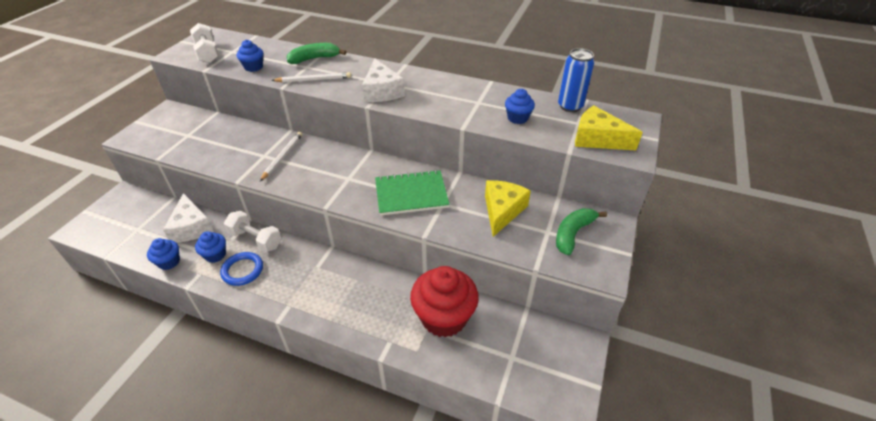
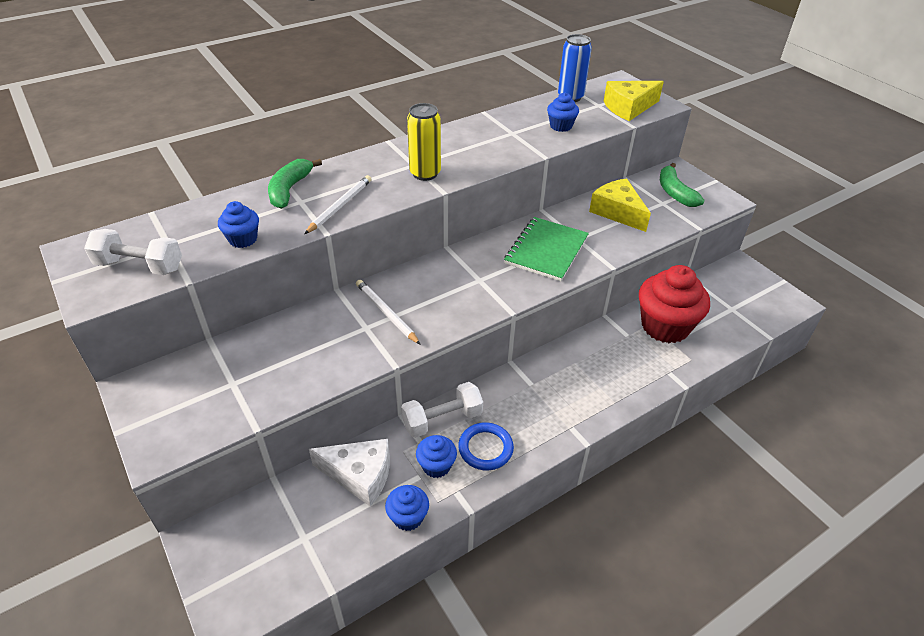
camera: 55 degrees left, 0 degrees up
white cheese [362,59,405,102] -> yellow can [407,103,441,181]

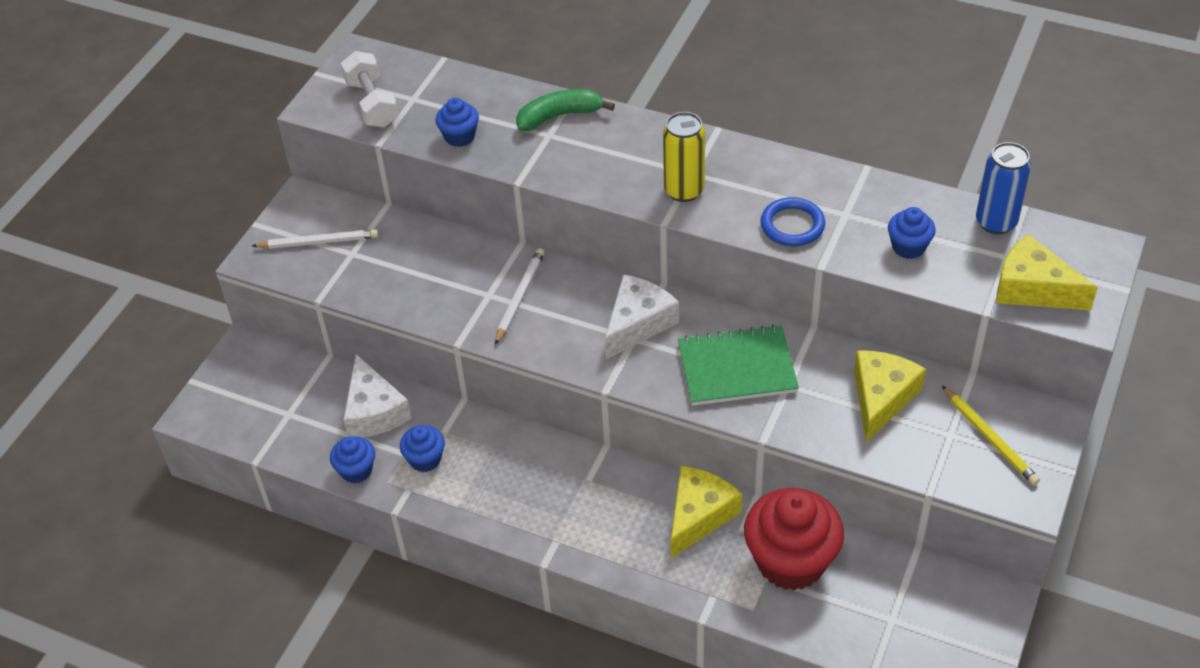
camera: 60 degrees right, 5 degrees up
white pencil [305,175,371,234] -> white pencil moved to [252,229,378,249]
white dumbbell [401,382,483,438] -> none
blue ring [458,423,514,470] -> blue ring moved to [760,197,825,246]
green banana [660,163,704,207] -> yellow pencil [942,386,1040,485]
none -> white cheese [605,274,679,359]
none -> yellow cheese [671,466,742,558]

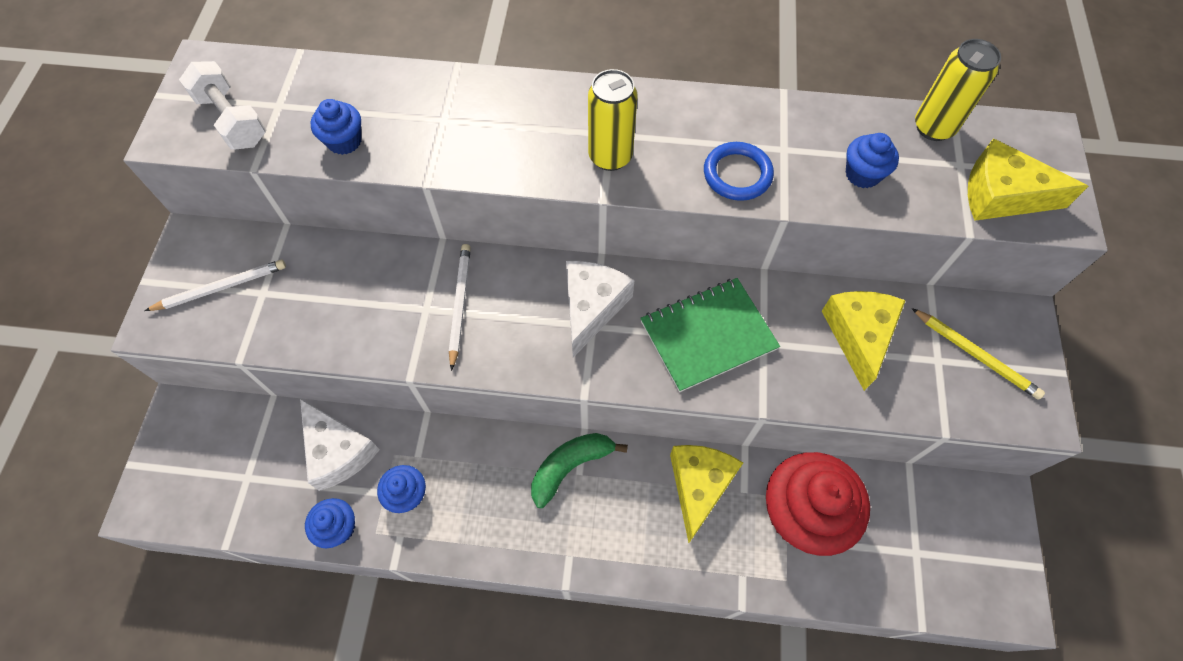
camera: 20 degrees left, 15 degrees up
green banana [516,89,615,131] -> green banana moved to [531,433,628,508]
blue can [976,142,1031,234] -> yellow can [915,39,1001,141]

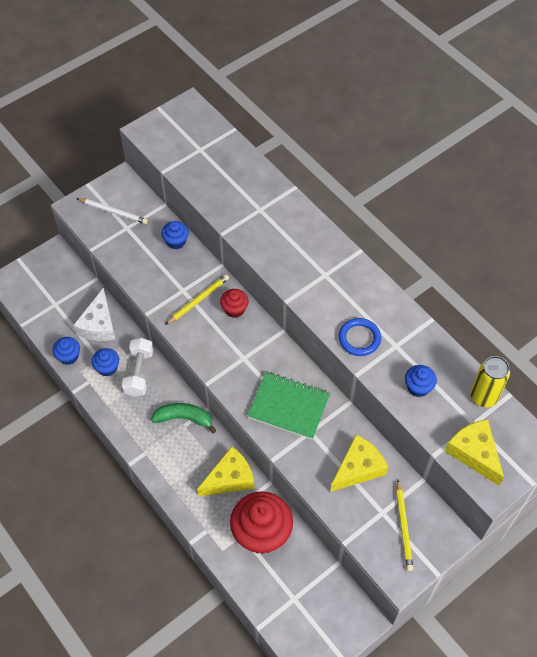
camera: 45 degrees right, 5 degrees down
white dumbbell [179,61,266,150] -> white dumbbell moved to [122,338,154,397]
blue cupcake [310,99,361,155] -> blue cupcake moved to [161,221,189,249]
white pencil [449,244,471,371] -> yellow pencil [165,274,229,325]
white cheese [566,261,634,357] -> none
yellow can [588,69,638,171] -> none
none -> red cupcake [220,289,249,318]

